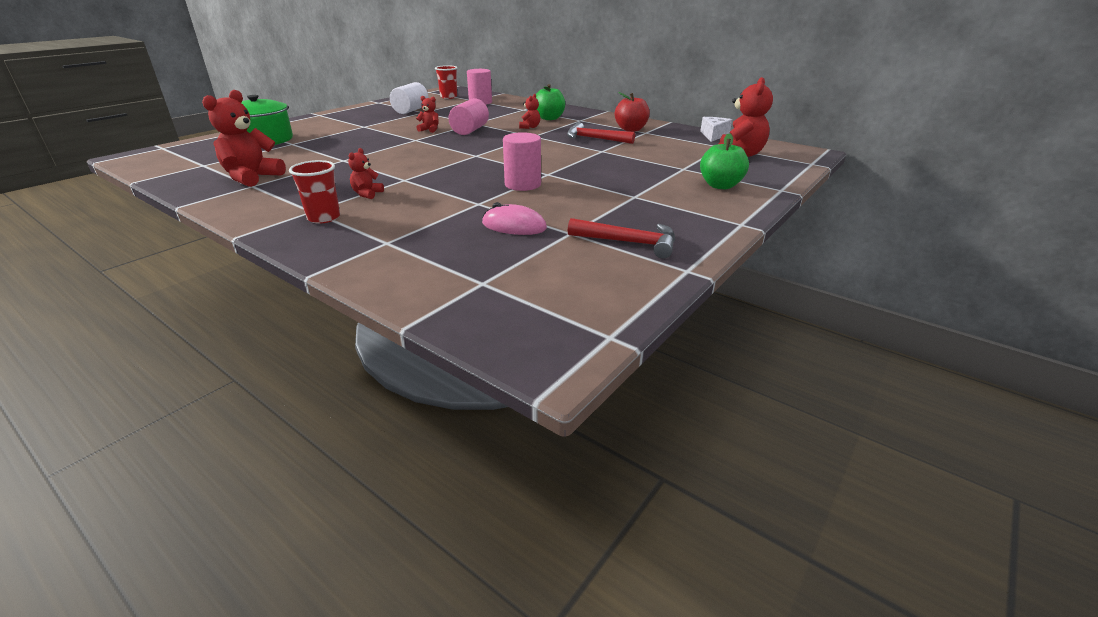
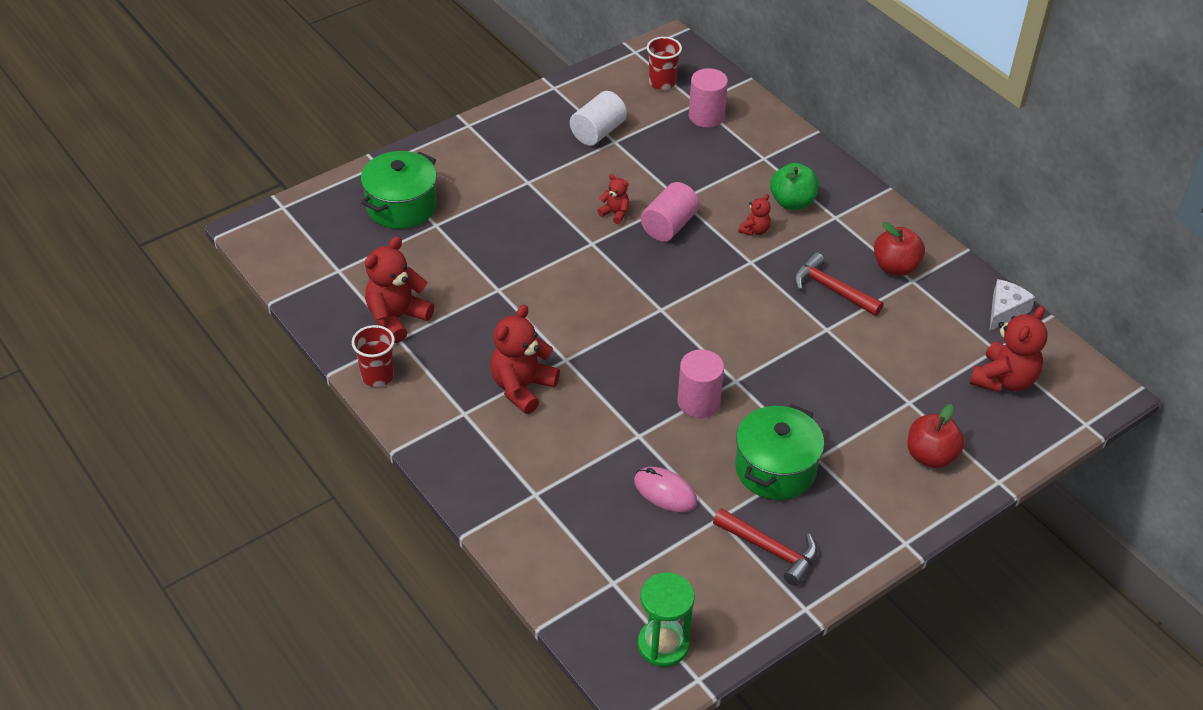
camera: 15 degrees right, 15 degrees up
red cup [289,160,340,224] -> red cup moved to [352,325,395,387]
red teddy bear [348,148,384,199] -> red teddy bear [490,304,560,414], size x1.97
green apple [700,133,749,189] -> red apple [907,404,965,468]
none -> green hourglass [638,572,695,667]
none -> green pot [735,404,824,500]

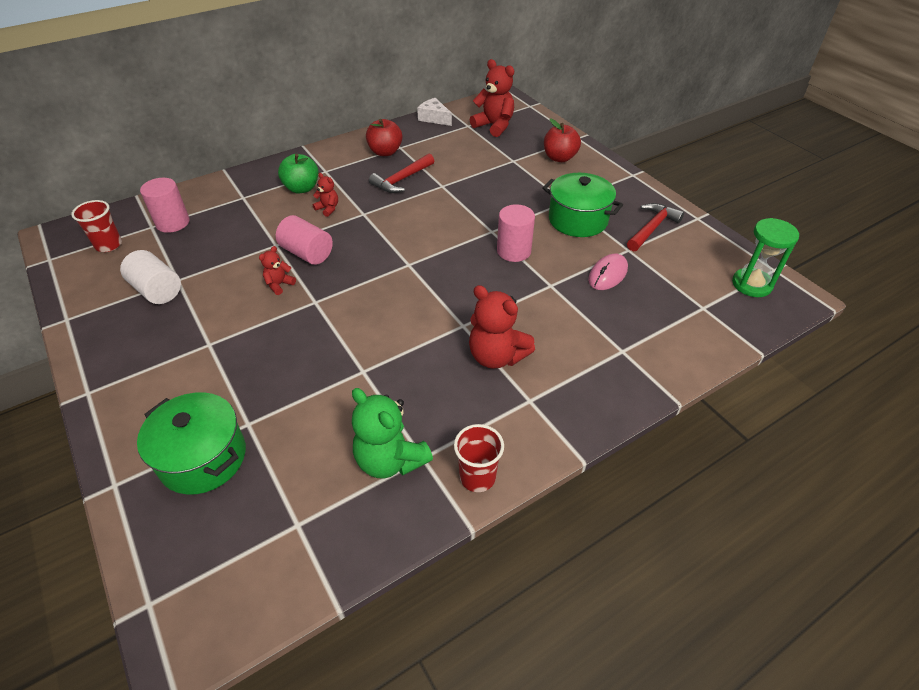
camera: 85 degrees left, 0 degrees up
red teddy bear [365,236,434,343] -> green teddy bear [352,388,433,478]

